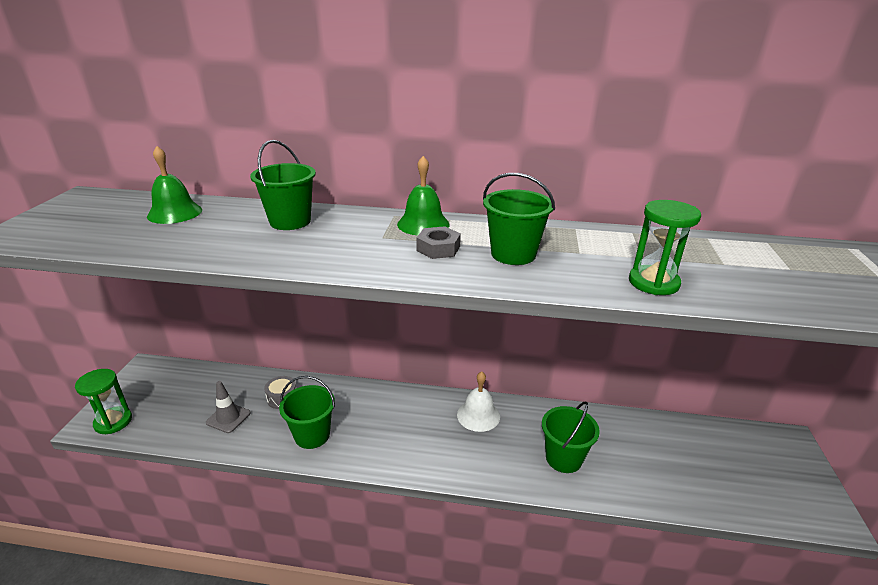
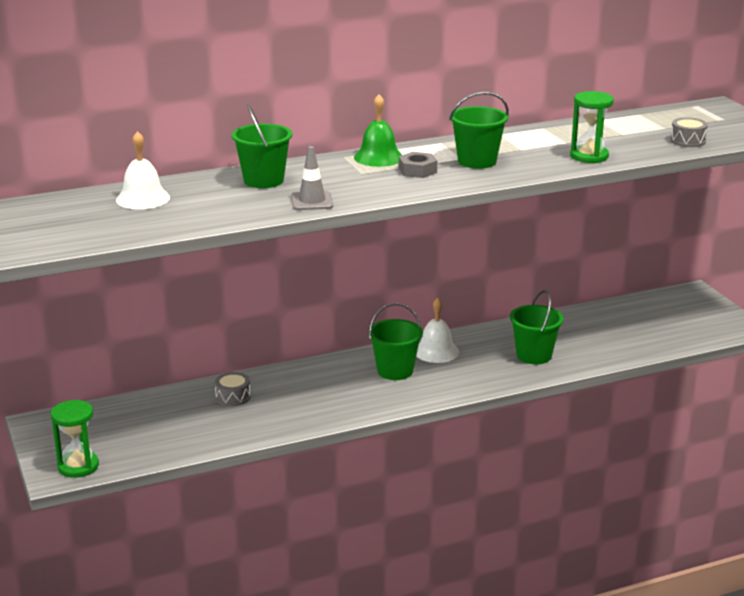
camera: 30 degrees left, 5 degrees down
green bell [147,146,202,224] -> white bell [116,131,170,209]
grey traffic cone [206,381,251,433] -> grey traffic cone moved to [291,146,333,210]
green bucket [279,376,335,449] -> green bucket moved to [368,303,423,380]
none -> grey drum [670,117,708,147]

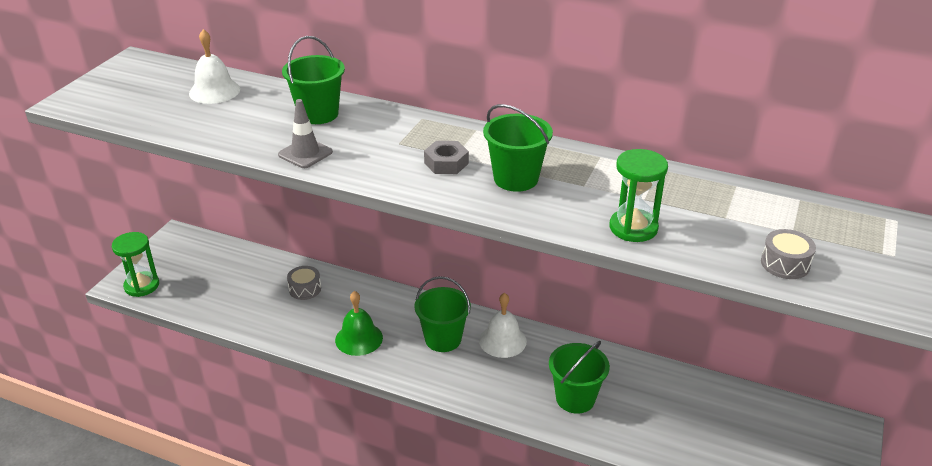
camera: 45 degrees right, 10 degrees up
green bell [354,94,402,167] -> green bell moved to [335,291,383,356]

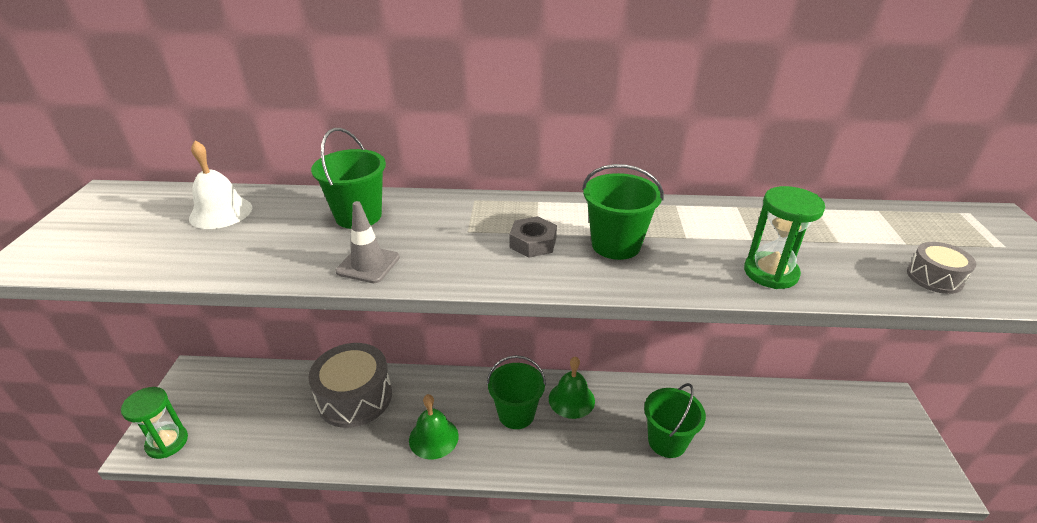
camera: 20 degrees left, 0 degrees up
grey drum [287,266,321,300] -> grey drum [308,343,392,428], size x2.21
white bell [479,293,527,358] -> green bell [549,357,595,419]

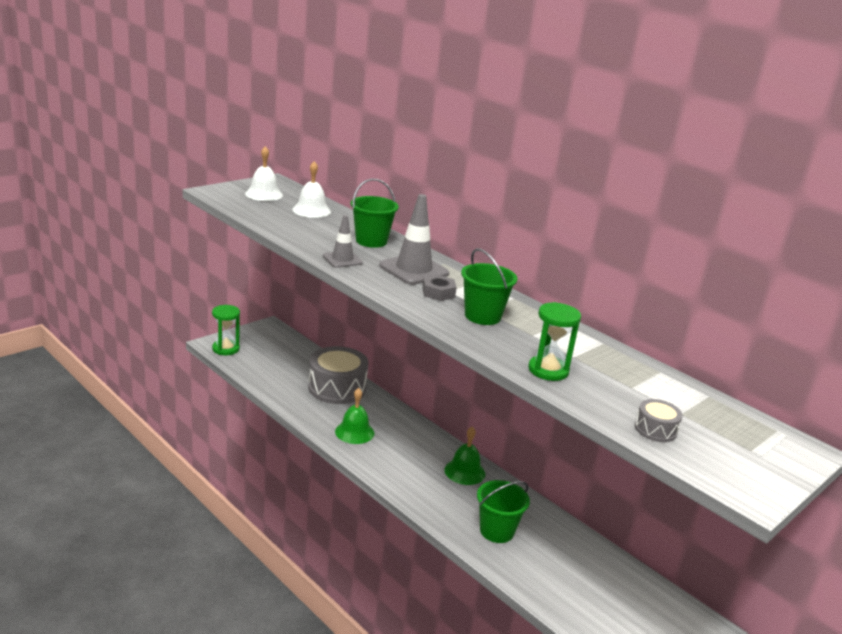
camera: 40 degrees right, 10 degrees down
green bucket [487,355,546,429] -> none
none -> white bell [245,146,283,201]
none -> grey traffic cone [379,194,449,285]

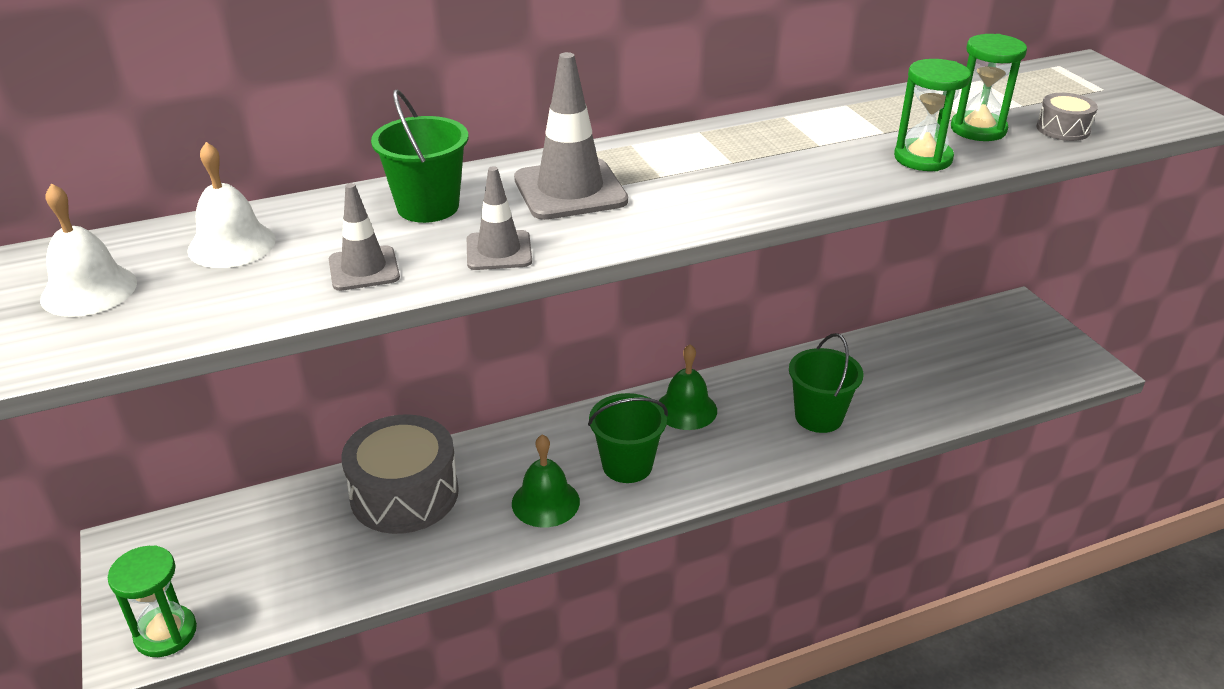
camera: 65 degrees left, 10 degrees up
grey nut [422,275,457,301] -> none
green bucket [461,248,517,325] -> green bucket moved to [588,393,668,483]
none -> grey traffic cone [329,183,400,291]
none -> green hourglass [951,34,1027,141]

